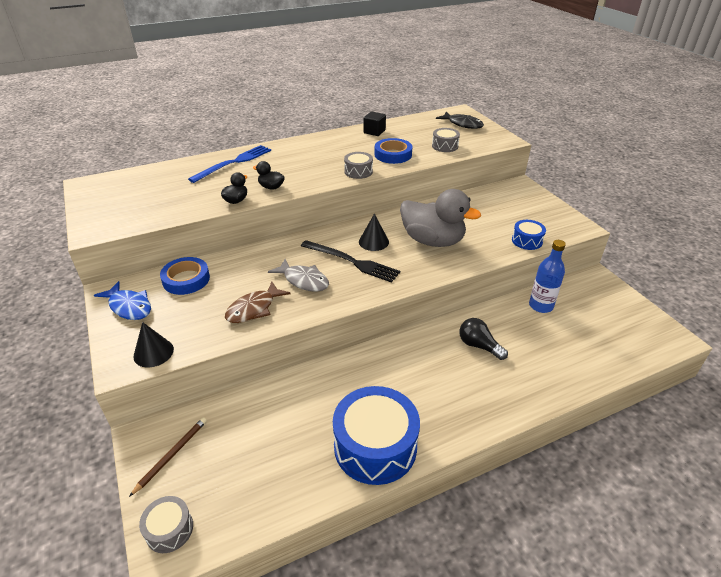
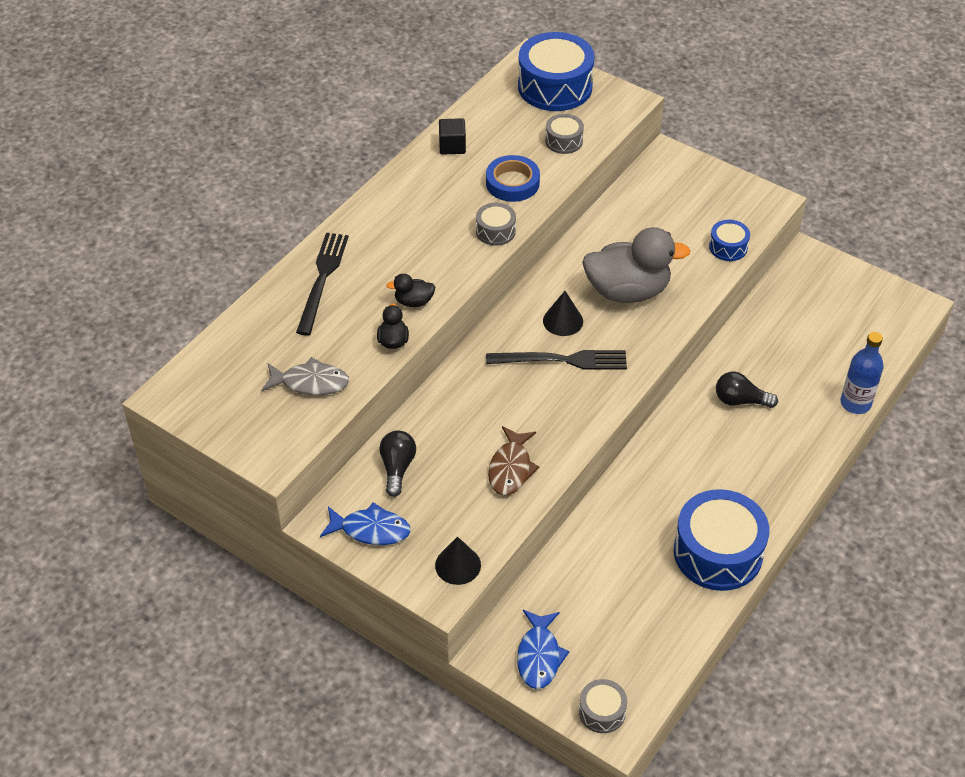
camera: 30 degrees left, 10 degrees up
brown pencil [129,417,207,497] -> blue fish [517,610,569,689]
blue tape [160,257,210,295] -> black light bulb [379,431,416,497]
blue fork [188,145,271,183] -> black fork [296,233,349,335]
grey fish [268,259,329,292] -> grey fish moved to [261,357,349,395]
black fish [436,111,484,129] -> blue drum [518,32,595,111]
blue bottle [529,240,566,313] -> blue bottle moved to [841,332,883,414]

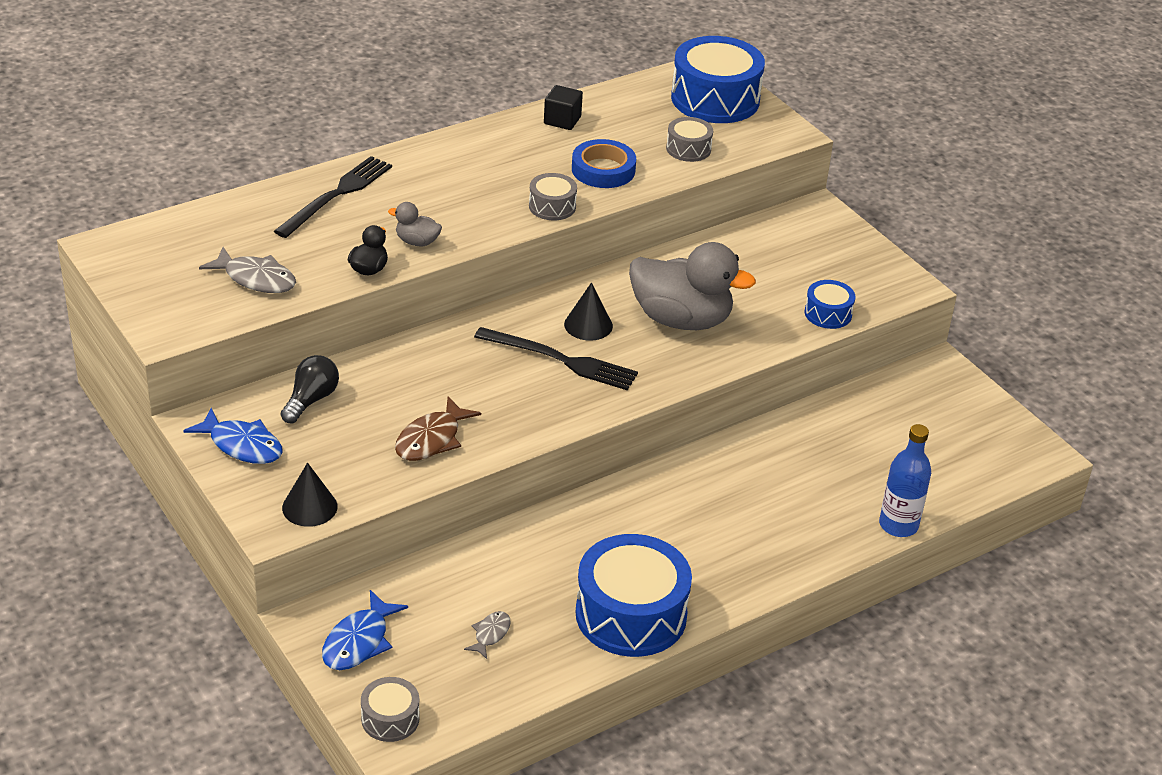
camera: 20 degrees right, 10 degrees down
black duck [386,274,435,307] -> grey duck [388,202,442,246]
black light bulb [716,372,778,408] -> none
none -> grey fish [464,611,511,659]

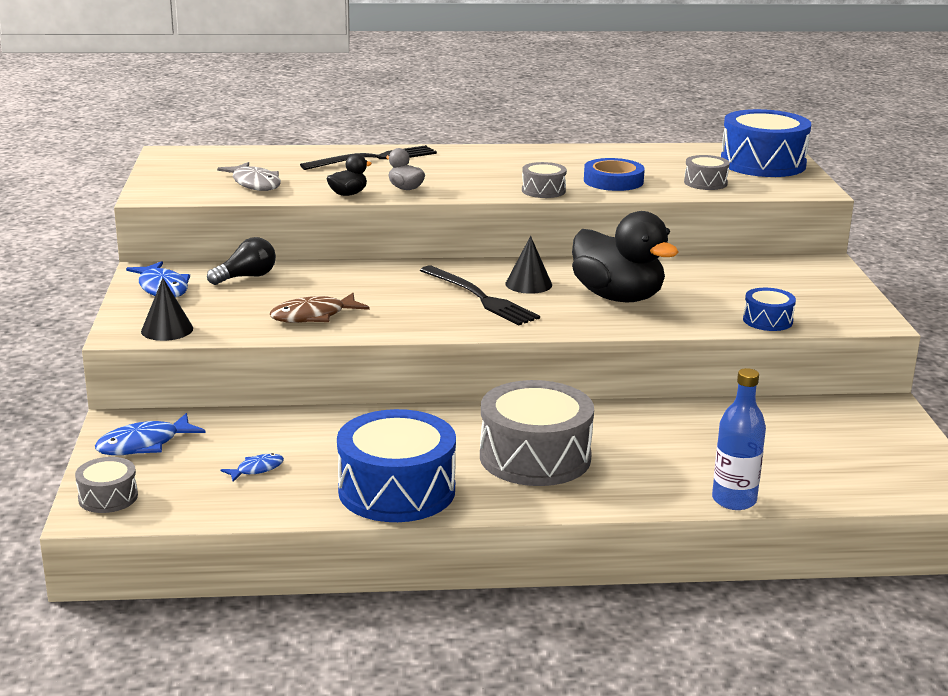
camera: 30 degrees right, 15 degrees down
grey fish [464,611,511,659] -> blue fish [221,453,284,482]
black cube [544,85,583,130] -> none
grey duck [629,242,756,330] -> black duck [572,211,678,302]
none -> grey drum [480,380,594,486]

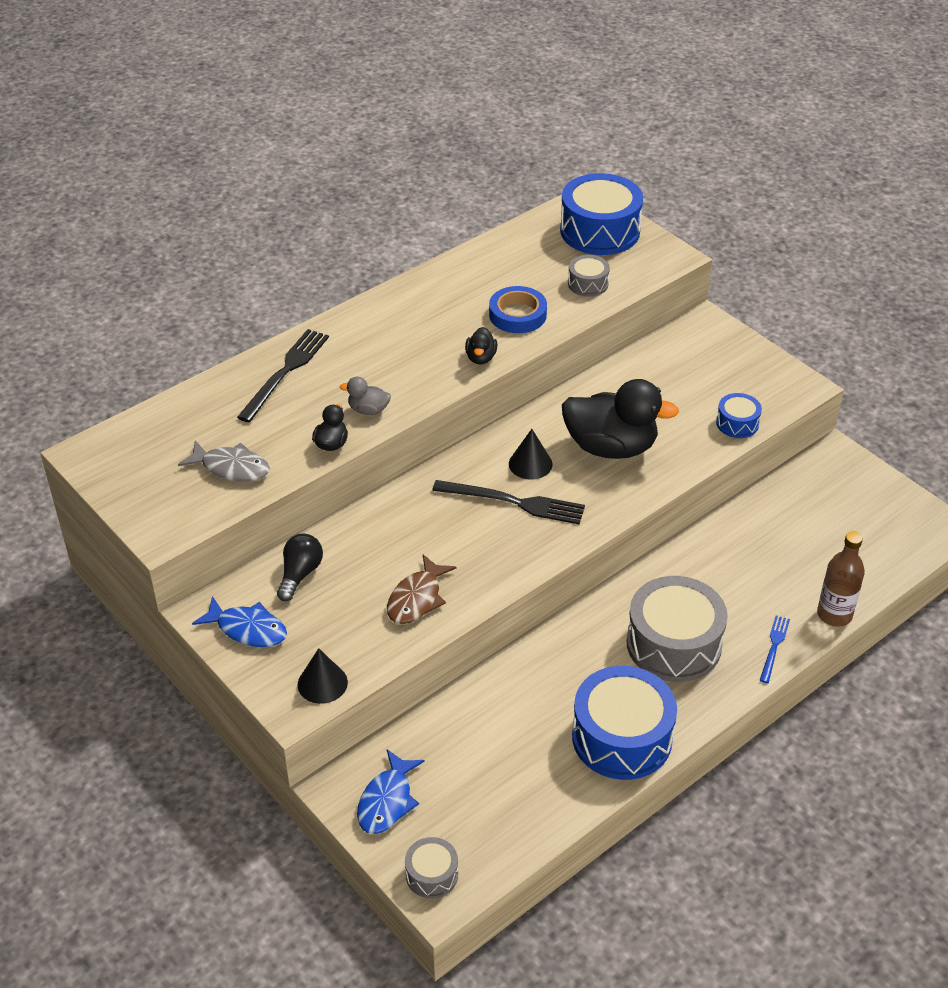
camera: 35 degrees left, 20 degrees up
blue fish [221,453,284,482] -> none
grey drum [522,162,567,198] -> black duck [465,327,497,365]
blue bottle [712,368,766,510] -> brown bottle [817,531,865,626]
none -> blue fork [760,616,790,683]

